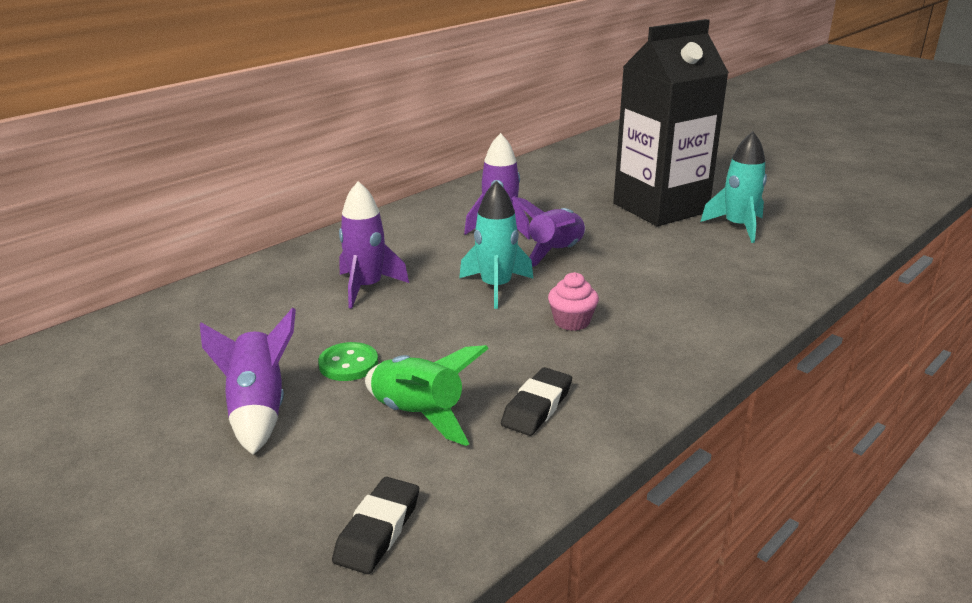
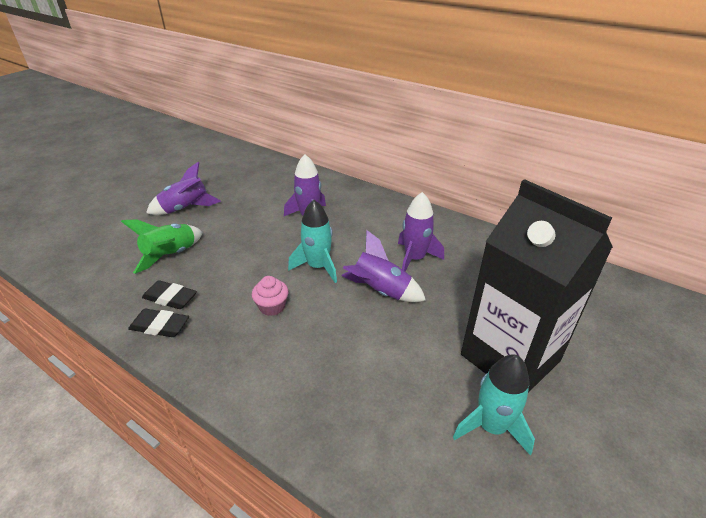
camera: 80 degrees right, 10 degrees up
green button [318,342,378,381] -> none
black eraser [332,477,419,574] -> black eraser moved to [128,309,189,337]

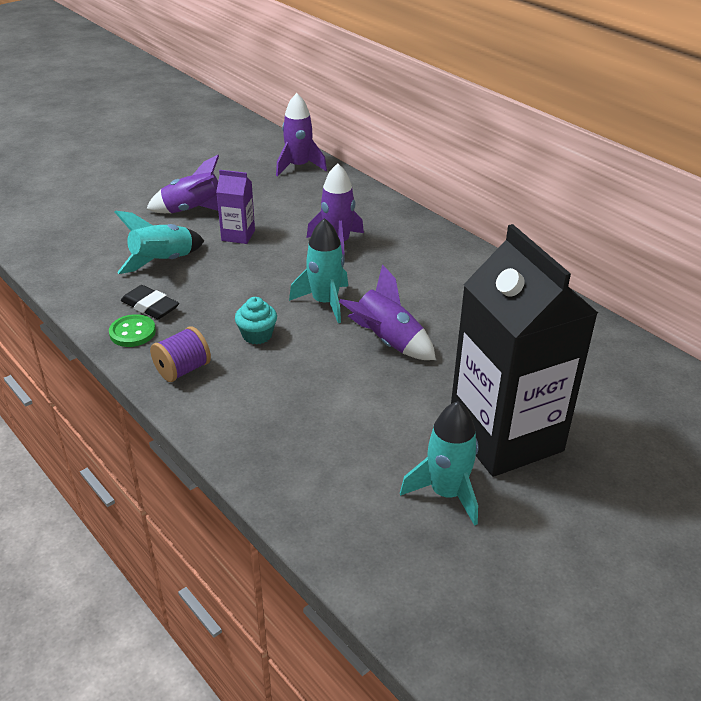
camera: 15 degrees right, 0 degrees up
green rocket [121,219,203,274] -> turquoise rocket [115,211,204,274]
black eraser [128,309,189,337] -> green button [109,314,156,347]
pink cupcake [252,276,289,316] -> turquoise cupcake [235,297,277,344]
purple rocket [398,192,444,272] -> purple rocket moved to [276,93,327,177]
none -> purple spool [150,326,211,382]
none -> purple carton [216,170,255,244]

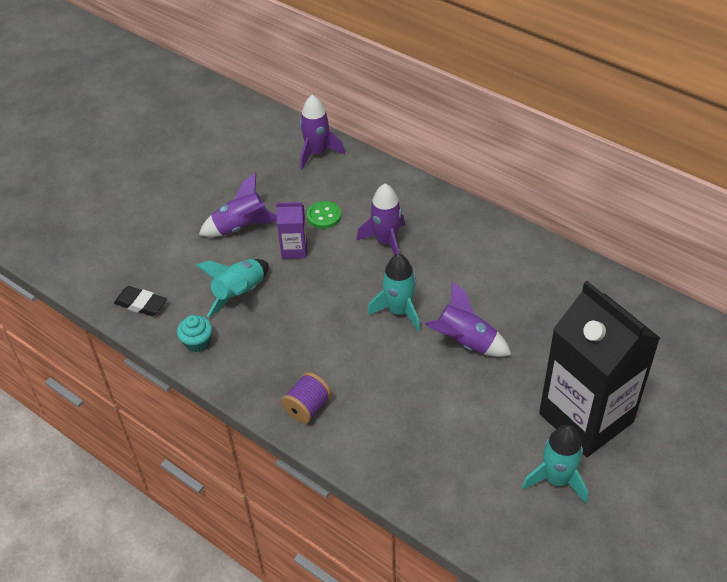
camera: 10 degrees left, 10 degrees up
green button [109,314,156,347] -> green button moved to [307,201,341,229]
black eraser [121,285,179,319] -> black eraser moved to [114,286,167,316]
turquoise cupcake [235,297,277,344] -> turquoise cupcake moved to [177,315,212,352]

